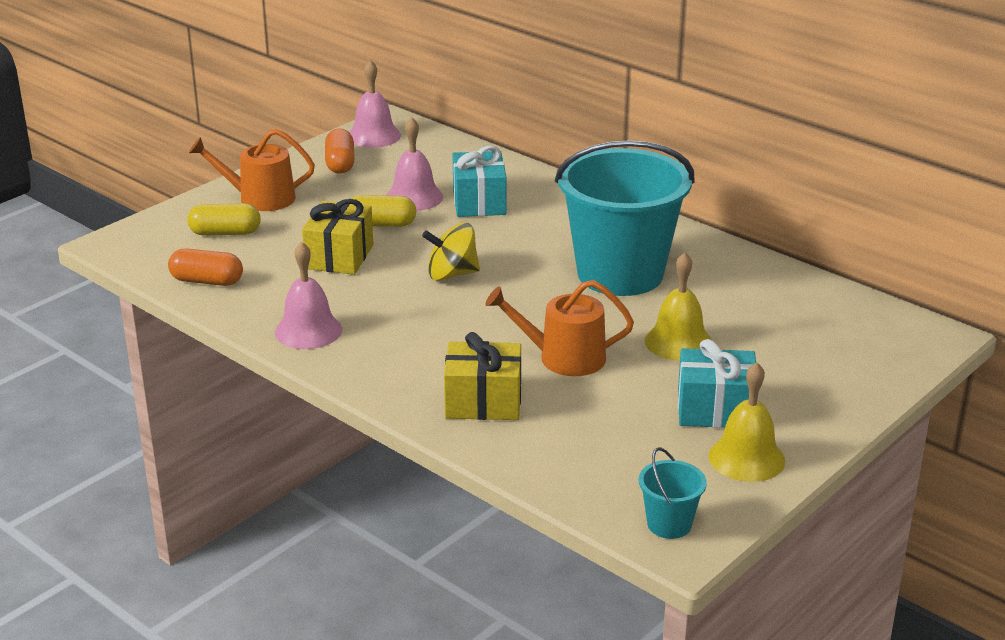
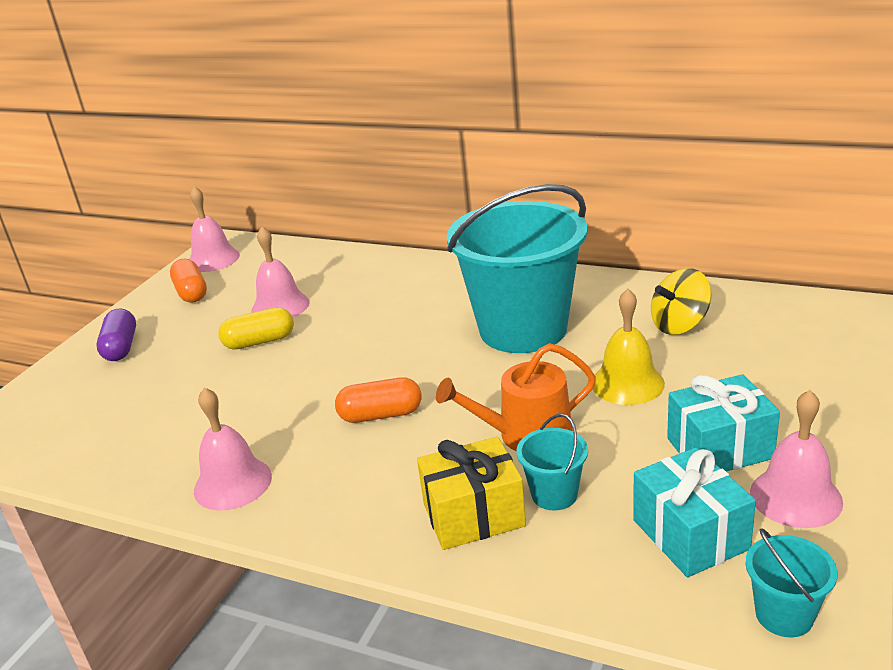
camera: 15 degrees left, 0 degrees up
orange capsule [168,248,243,286] -> orange capsule moved to [335,377,422,423]
yellow capsule [187,203,261,236] -> none
orange watering can [189,129,315,211] -> purple capsule [97,309,136,361]
yellow gift [302,199,373,275] -> none
yellow spinning top [422,223,480,281] -> yellow spinning top moved to [651,268,712,335]
turquoise gift [452,146,506,217] -> turquoise gift moved to [633,447,756,577]
yellow bell [709,362,785,482] -> pink bell [750,390,843,528]
none -> turquoise bucket [516,414,588,511]

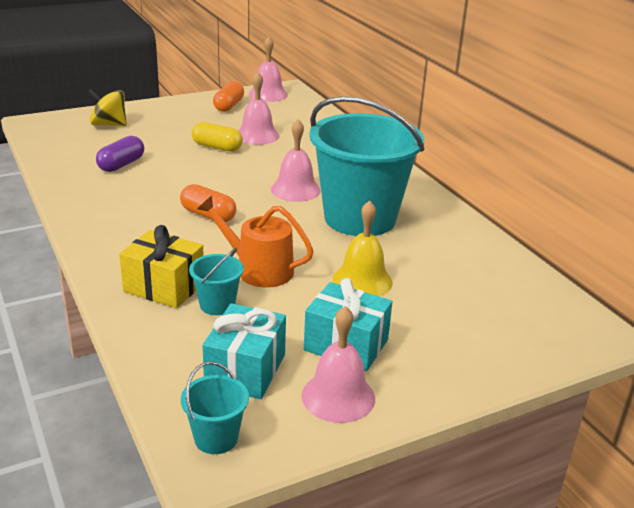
camera: 35 degrees right, 0 degrees up
purple capsule [97,309,136,361] -> purple capsule moved to [96,136,144,172]
pink bell [194,387,272,511] -> pink bell moved to [271,119,321,202]
yellow spinning top [651,268,712,335] -> yellow spinning top moved to [87,89,127,126]

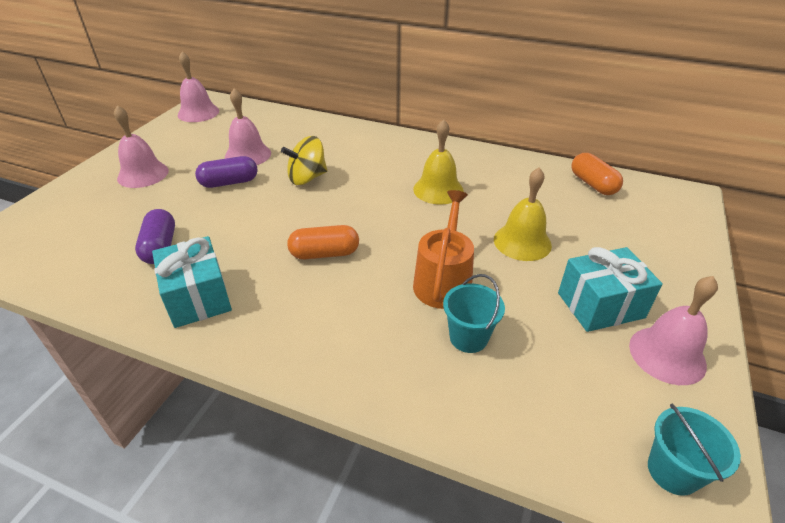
camera: 40 degrees left, 10 degrees up
yellow spinning top [87,89,127,126] -> yellow spinning top moved to [281,136,327,185]
yellow gift [119,225,204,308] -> none
yellow capsule [192,122,243,152] -> purple capsule [195,156,257,188]
orange watering can [197,196,314,288] -> orange watering can turned 120 degrees clockwise [413,190,474,309]
turquoise gift [202,303,286,399] -> turquoise gift moved to [152,236,232,328]
orange capsule [213,81,244,112] -> orange capsule moved to [571,153,623,195]
pink bell [271,119,321,202] -> pink bell moved to [114,105,169,188]
turquoise bucket [309,96,424,236] -> yellow bell [413,119,464,205]

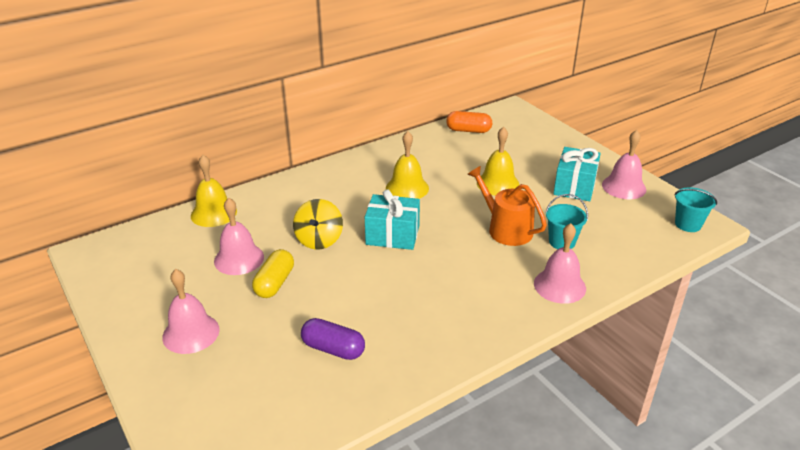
camera: 55 degrees left, 5 degrees down
turquoise gift [152,236,232,328] -> turquoise gift moved to [365,189,420,250]
pink bell [178,51,219,122] -> pink bell moved to [534,223,586,304]
purple capsule [195,156,257,188] -> yellow capsule [252,249,294,298]
orange capsule [287,225,359,259] -> none
none -> yellow bell [191,155,237,227]

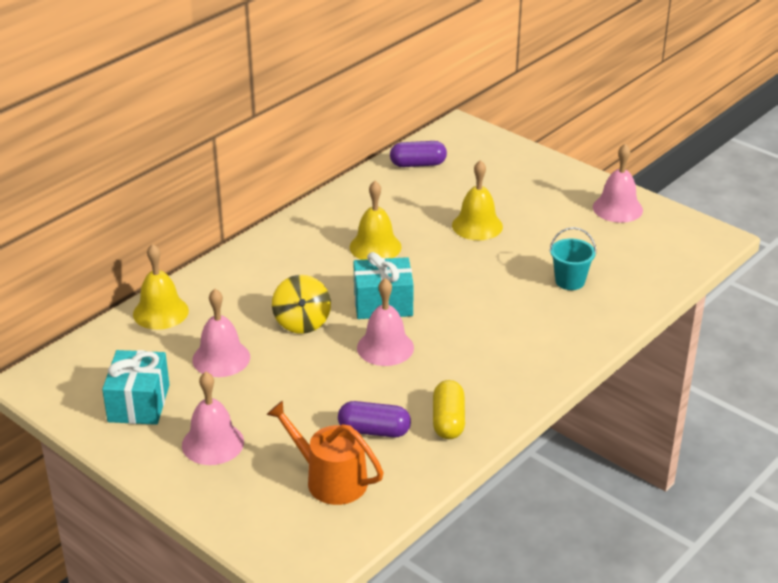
camera: 15 degrees left, 0 degrees up
yellow capsule [252,249,294,298] -> yellow capsule moved to [433,380,465,439]
orange capsule [446,111,492,133] -> purple capsule [390,141,447,167]
orange watering can [468,166,547,246] -> orange watering can moved to [266,401,384,505]
pink bell [534,223,586,304] -> pink bell moved to [357,278,414,366]
turquoise gift [553,147,601,201] -> turquoise gift moved to [102,350,169,425]
turquoise bucket [674,187,717,232] -> none

